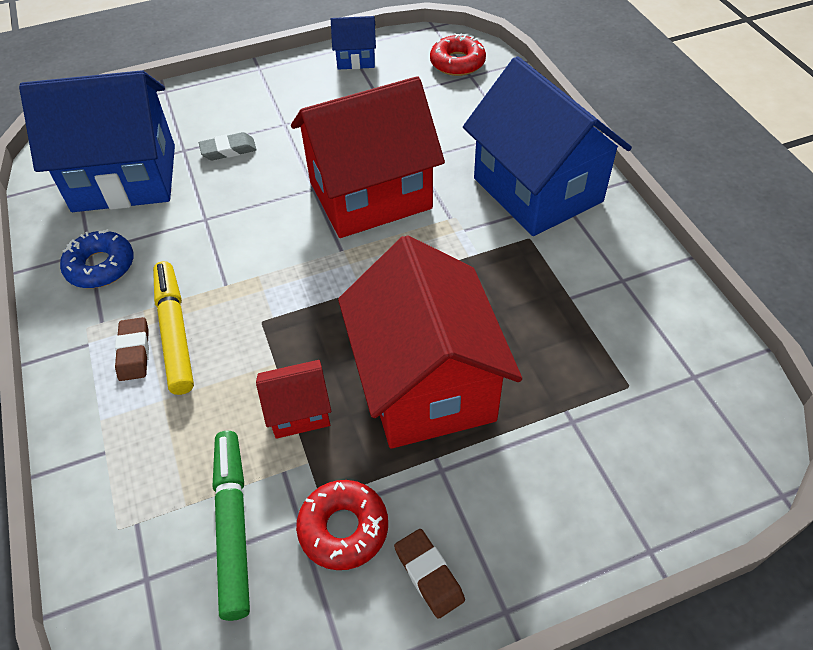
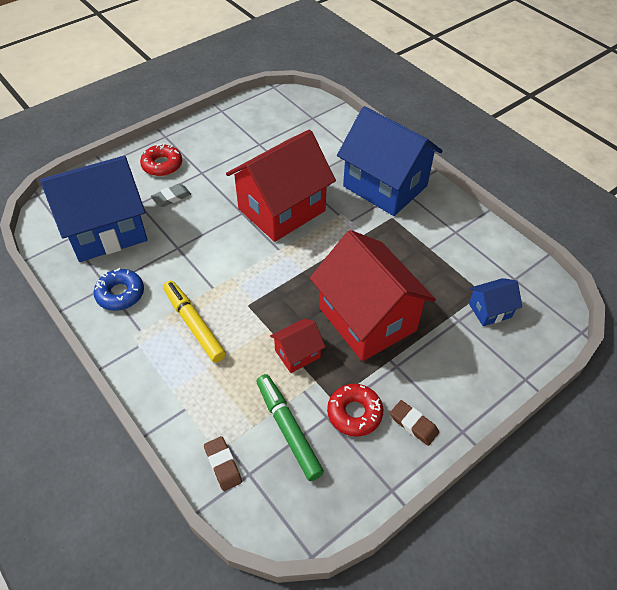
camera: 20 degrees left, 0 degrees up
brown eraser [115,317,149,381] -> brown eraser moved to [204,436,242,491]
blue house [331,16,376,70] -> blue house moved to [469,278,522,326]
red donut [430,33,486,76] -> red donut moved to [140,143,182,176]

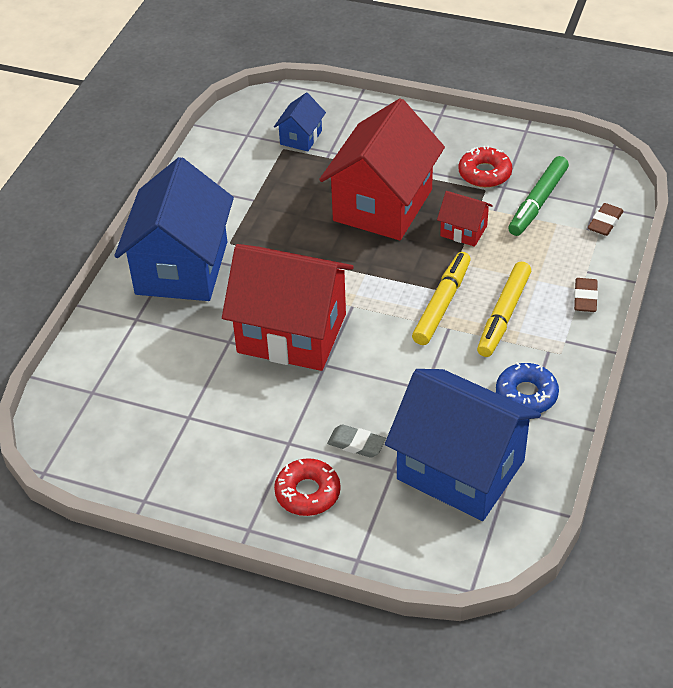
camera: 120 degrees left, 5 degrees down
brown eraser [390,400,439,446] -> brown eraser moved to [574,278,598,312]
blue house [469,278,522,326] -> blue house turned 75 degrees clockwise [274,93,326,152]
none -> yellow marker [412,252,471,345]

